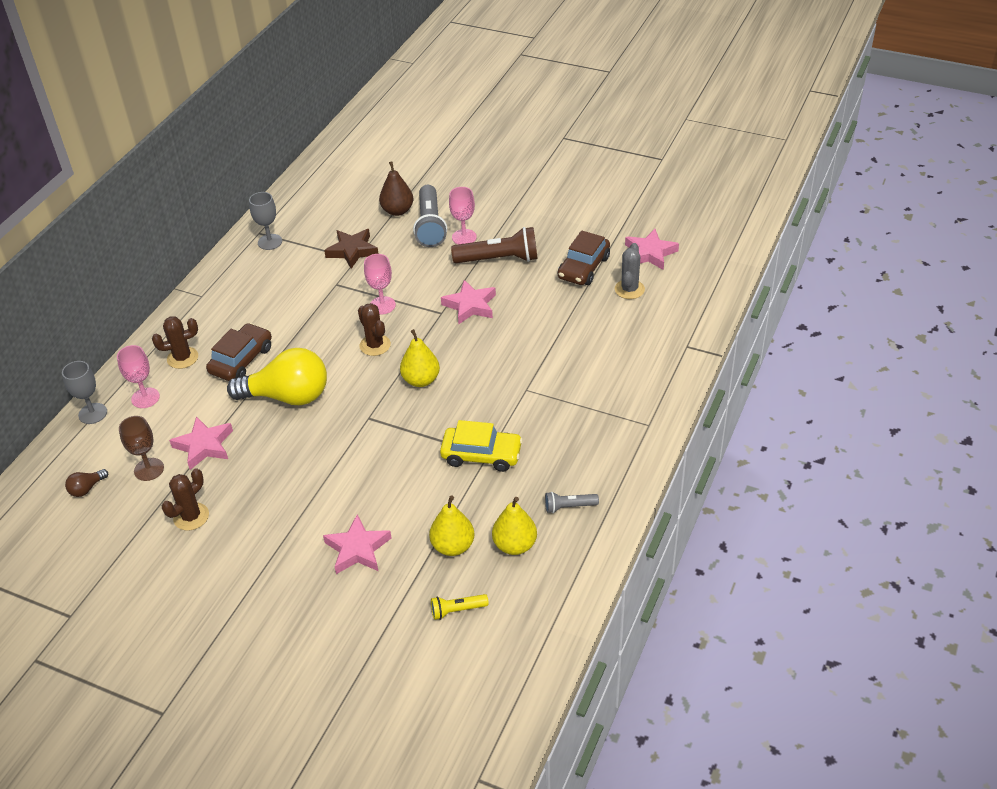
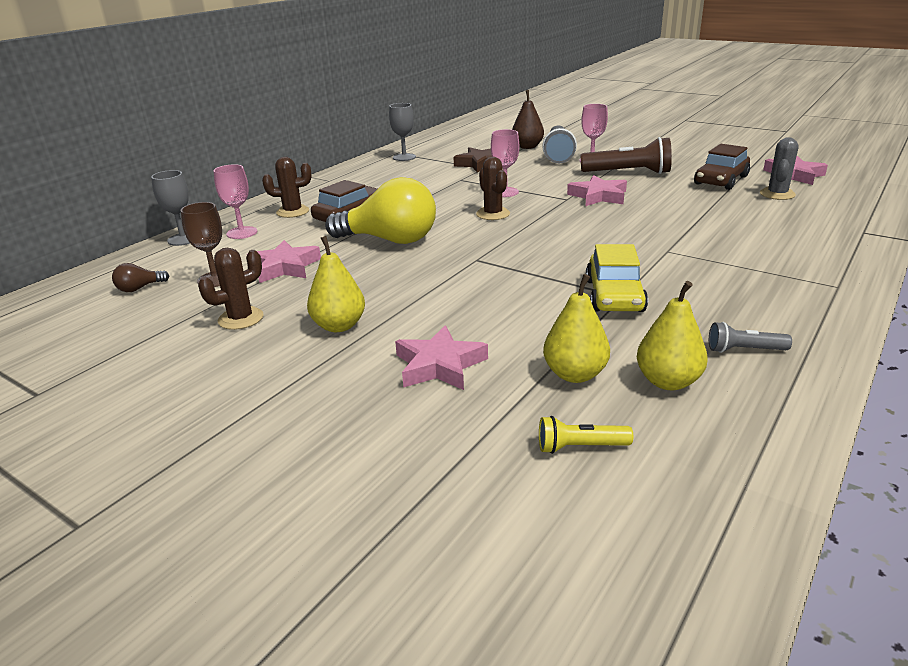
camera: 10 degrees right, 15 degrees down
yellow pear [400,329,440,387] -> yellow pear moved to [307,236,365,332]
yellow car [440,420,523,472] -> yellow car turned 75 degrees clockwise [586,244,648,312]

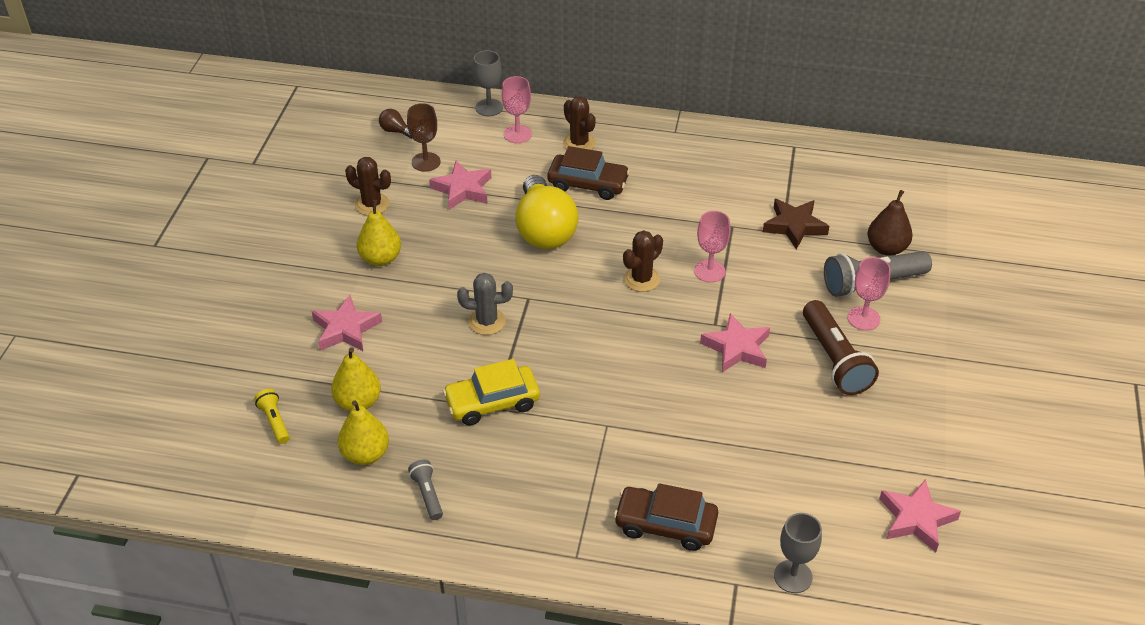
camera: 65 degrees right, 15 degrees up
grey goblet [389,103,416,161] -> grey goblet moved to [774,513,822,593]
brown car [694,144,750,190] -> brown car moved to [614,483,718,551]
grey cactus [760,137,798,200] -> grey cactus moved to [457,273,513,335]

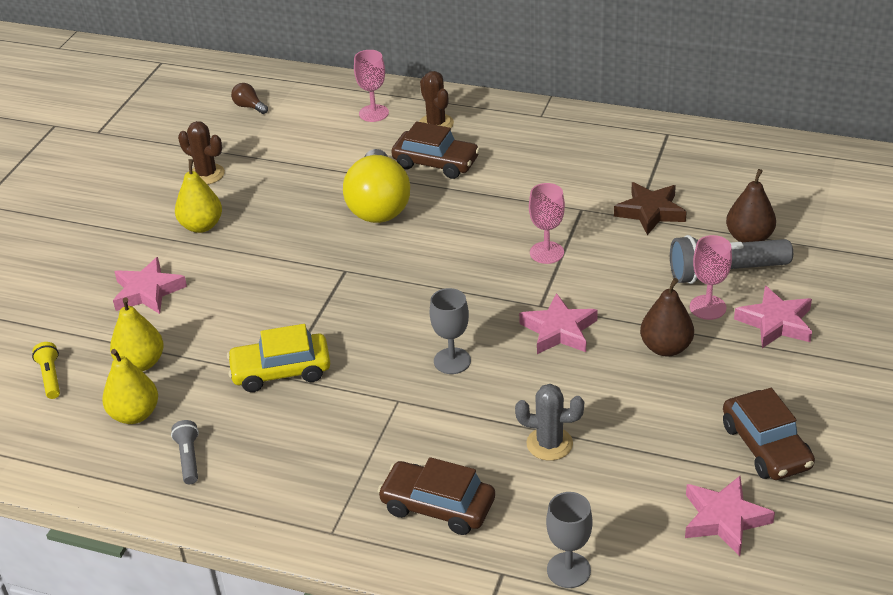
camera: 10 degrees right, 5 degrees down
brown goblet [407,103,440,172] -> none
pink star [429,161,492,210] -> pink star moved to [734,286,812,348]
grey cactus [457,273,513,335] -> grey cactus moved to [515,384,584,461]
grey goblet [473,50,503,116] -> grey goblet moved to [430,288,471,374]
brown cactus [623,230,663,292] -> none
brown flashlight [803,300,879,395] -> brown pear [640,278,694,356]
none -> brown car [723,388,815,480]

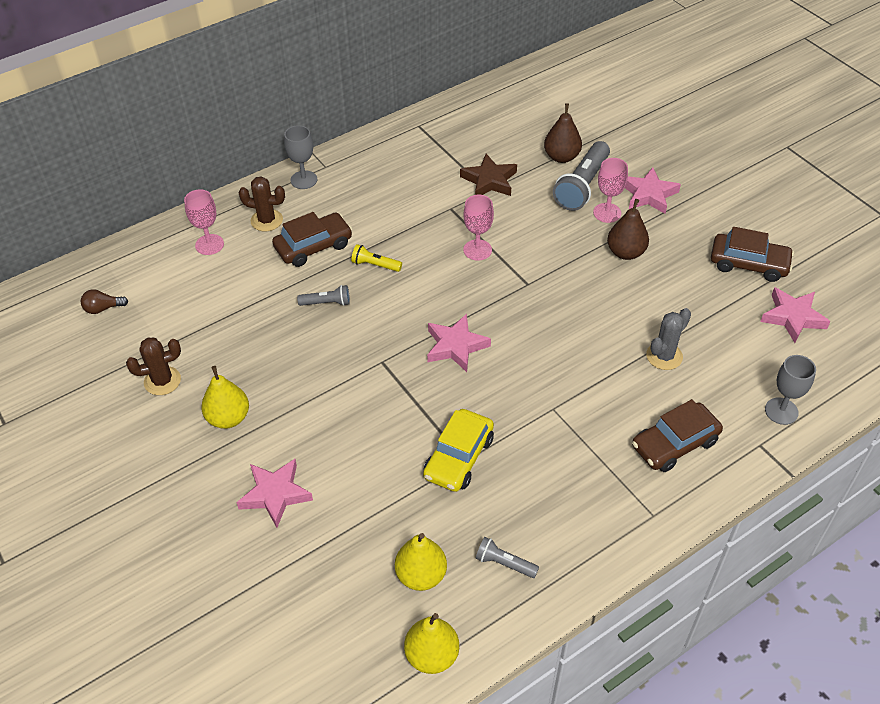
camera: 55 degrees left, 10 degrees up
yellow flashlight [32,342,60,399] -> yellow flashlight moved to [351,244,402,272]
yellow pear [110,297,164,371] -> yellow pear moved to [404,613,459,674]
yellow light bulb [343,149,410,223] -> grey flashlight [297,285,350,306]
grey goblet [430,288,471,374] -> grey goblet moved to [284,125,317,189]
pink star [519,293,598,354] -> pink star moved to [427,314,491,372]

